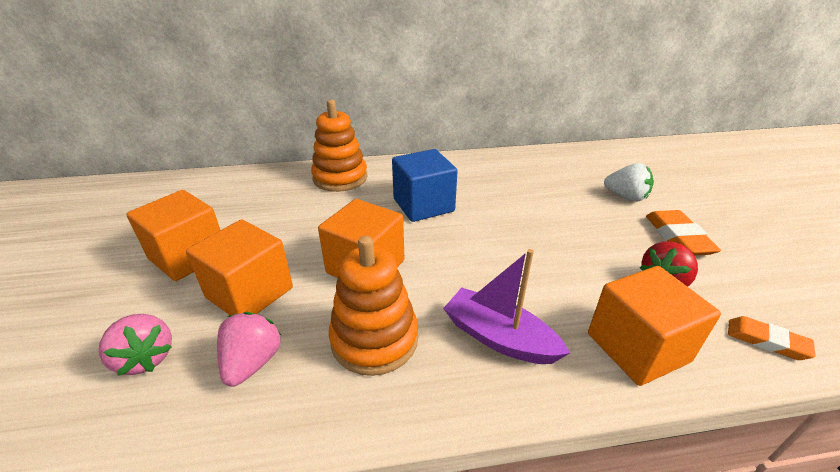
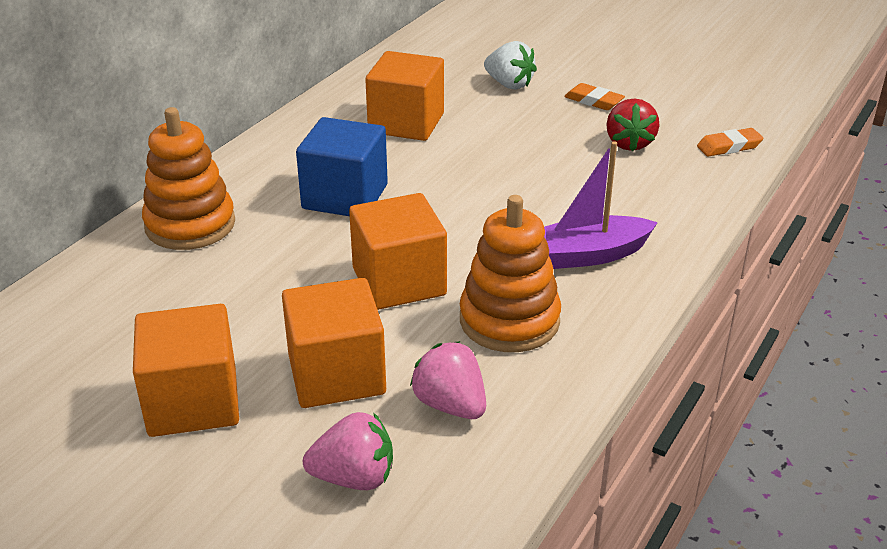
camera: 50 degrees left, 0 degrees up
orange cube [588,266,721,386] -> orange cube moved to [365,51,444,141]
white strawberry [604,163,654,202] -> white strawberry turned 60 degrees clockwise [484,41,537,90]
orange eraser [646,210,721,256] -> orange eraser [564,83,625,110], size x0.65

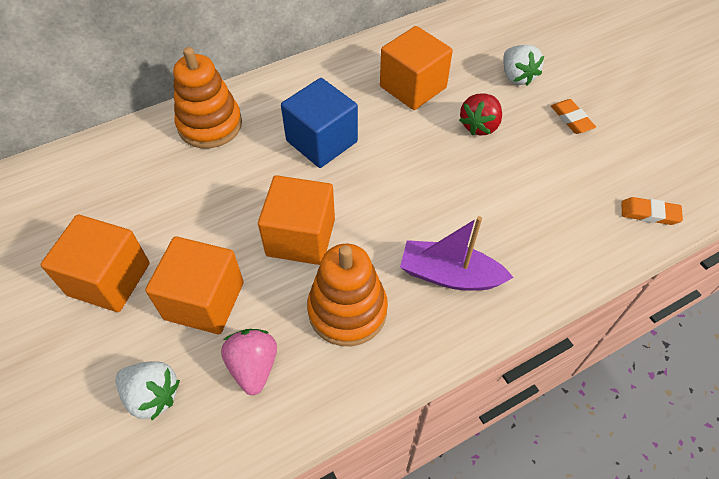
camera: 30 degrees right, 20 degrees up
pink strawberry [303,412,393,490] -> white strawberry [115,361,180,421]
red strawberry [606,98,660,152] -> red strawberry moved to [459,93,502,135]

